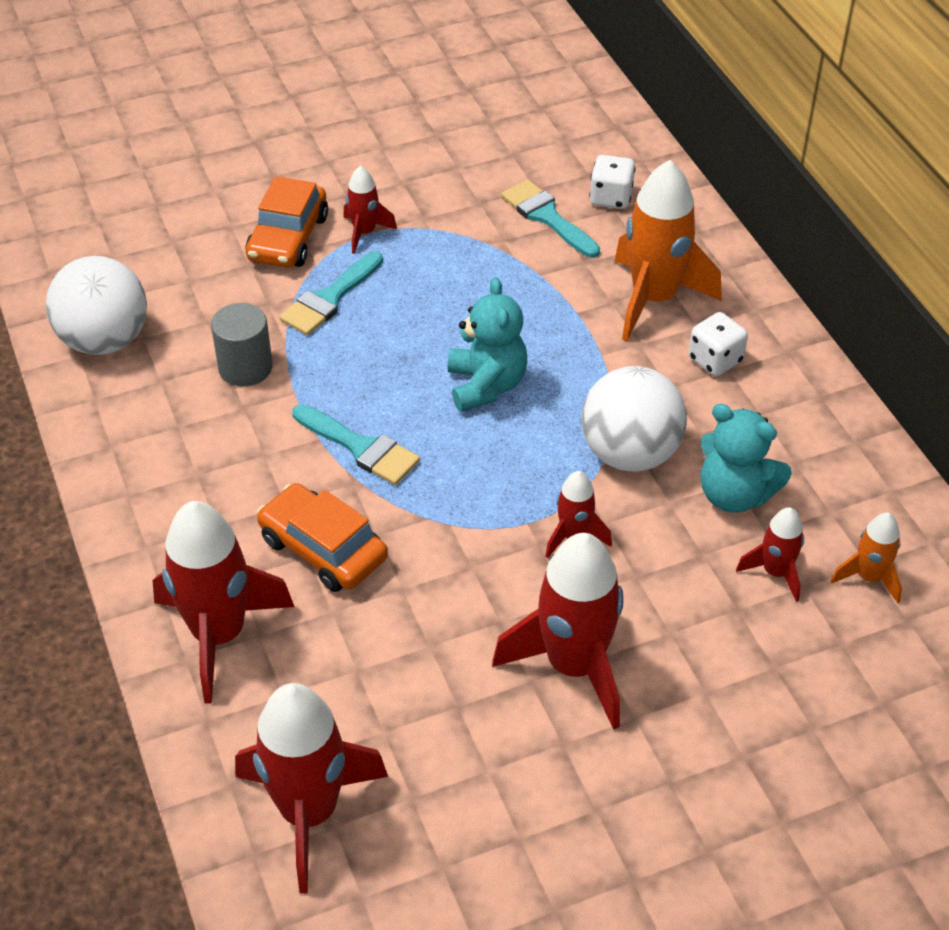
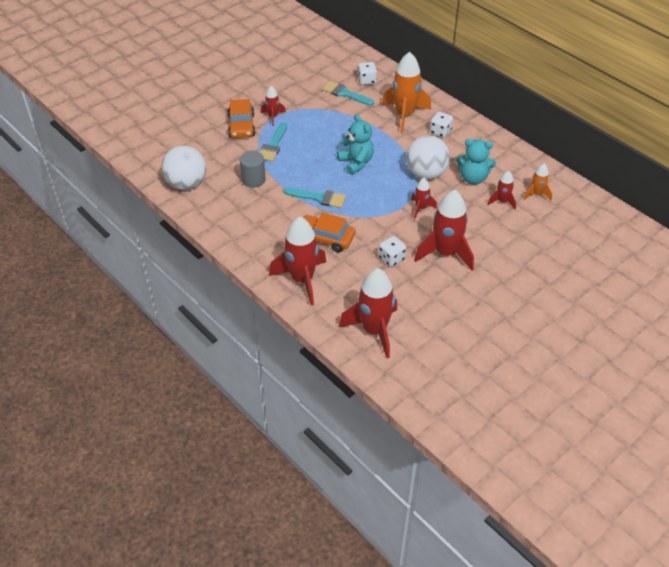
camera: 20 degrees left, 0 degrees up
none -> white dice [379,236,406,267]

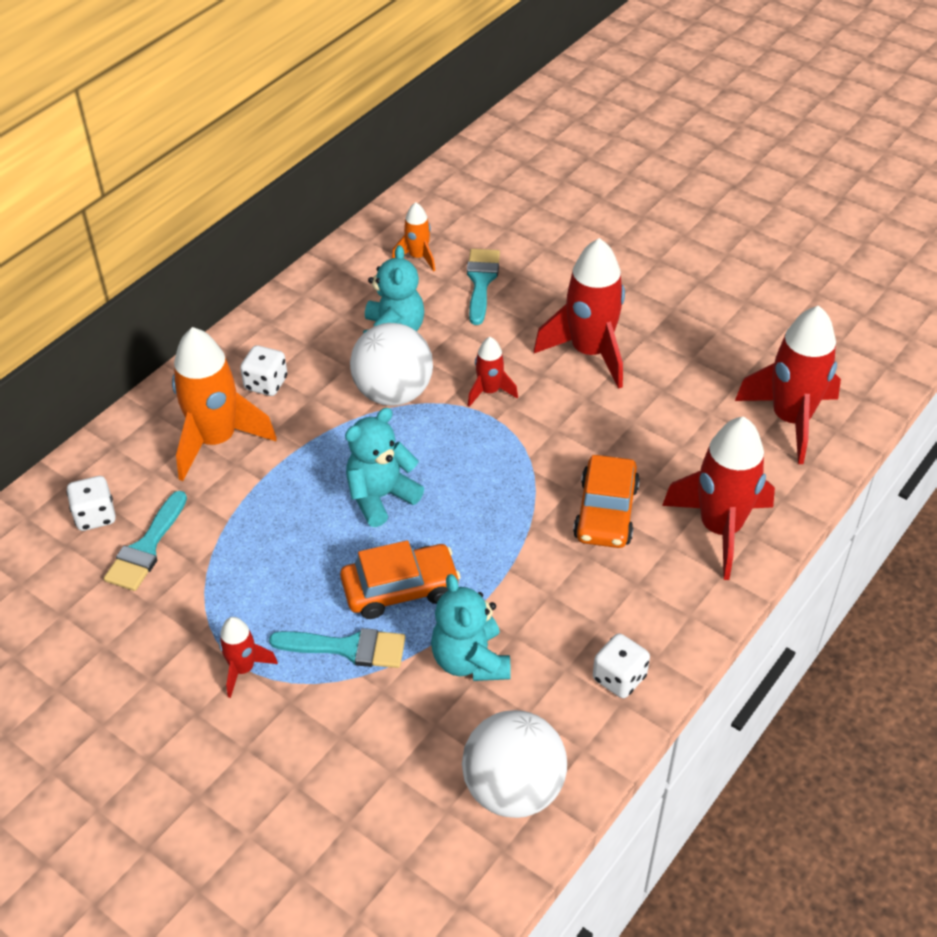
camera: 100 degrees left, 0 degrees up
orange car [227,99,255,138] -> orange car moved to [340,540,461,619]
grey cylinder [240,151,266,188] -> turquoise teddy bear [431,574,511,681]
turquoise brush [284,188,346,208] -> turquoise brush moved to [467,249,500,325]
white dice [379,236,406,267] -> white dice moved to [593,633,650,698]
red rocket [487,171,516,209] -> none

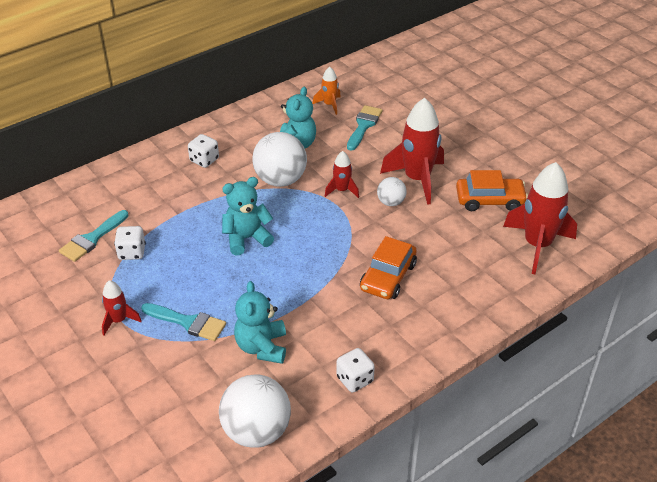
camera: 15 degrees right, 5 degrees down
white dice [66,476,116,531] -> white dice moved to [114,226,146,260]
orange rocket [172,327,277,481] -> none
orange car [340,540,461,619] -> orange car moved to [456,170,528,211]
red rocket [662,416,775,580] -> none
none -> white ball [377,177,407,206]

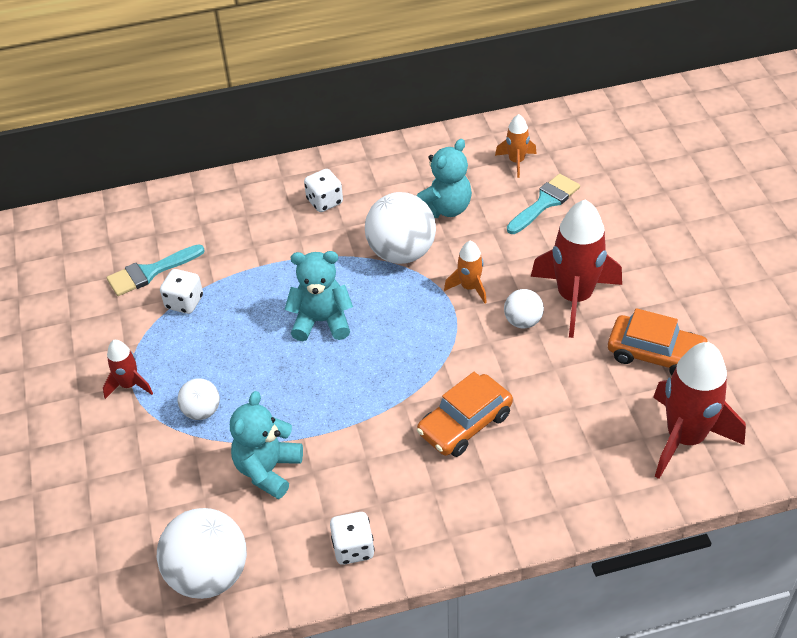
camera: 25 degrees right, 5 degrees up
turquoise brush [141,303,226,341] -> white ball [178,378,220,420]
red rocket [325,151,359,198] -> orange rocket [444,241,487,303]

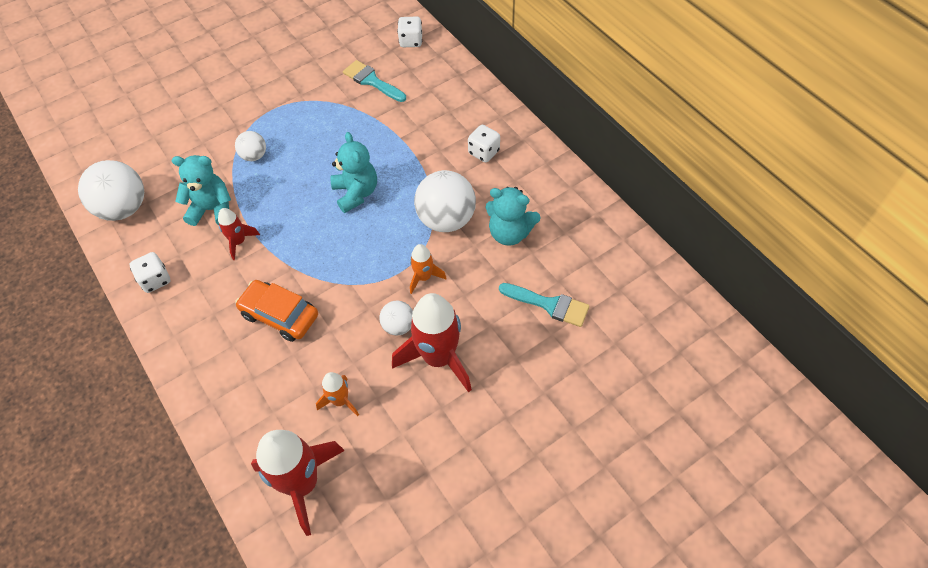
camera: 70 degrees right, 10 degrees up
red rocket [103,340,153,399] -> red rocket moved to [218,208,260,260]
white dice [160,269,203,314] -> white dice moved to [397,17,422,47]
orange rocket [495,114,537,178] -> orange rocket moved to [316,372,359,416]
orange car [608,308,709,375] -> none

